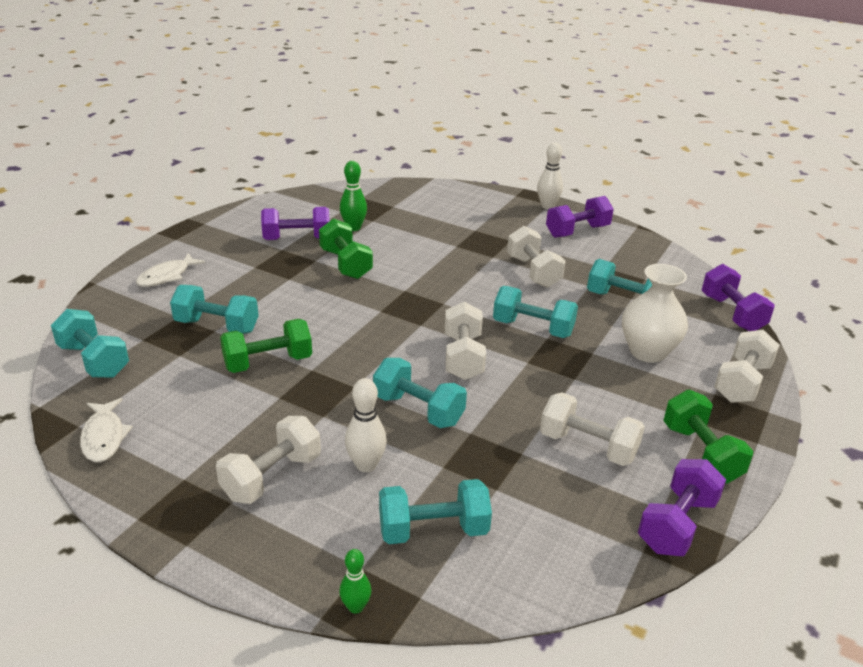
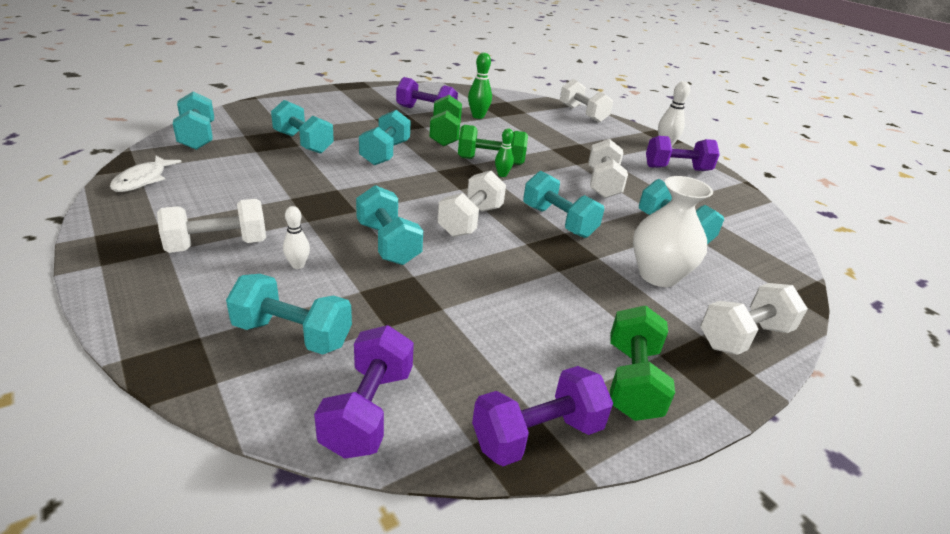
camera: 25 degrees right, 0 degrees up
white fish [136,253,206,287] -> none
green dumbbell [220,319,312,373] -> green dumbbell moved to [458,125,528,165]
green bowling pin [339,549,371,614] -> green bowling pin moved to [495,128,514,177]
white bowling pin [345,378,387,472] -> white bowling pin [283,206,310,269], size x0.64
white dumbbell [540,392,645,466] -> white dumbbell moved to [560,79,613,123]
purple dumbbell [701,264,775,331] -> purple dumbbell moved to [314,325,414,459]
none -> turquoise dumbbell [359,110,411,165]

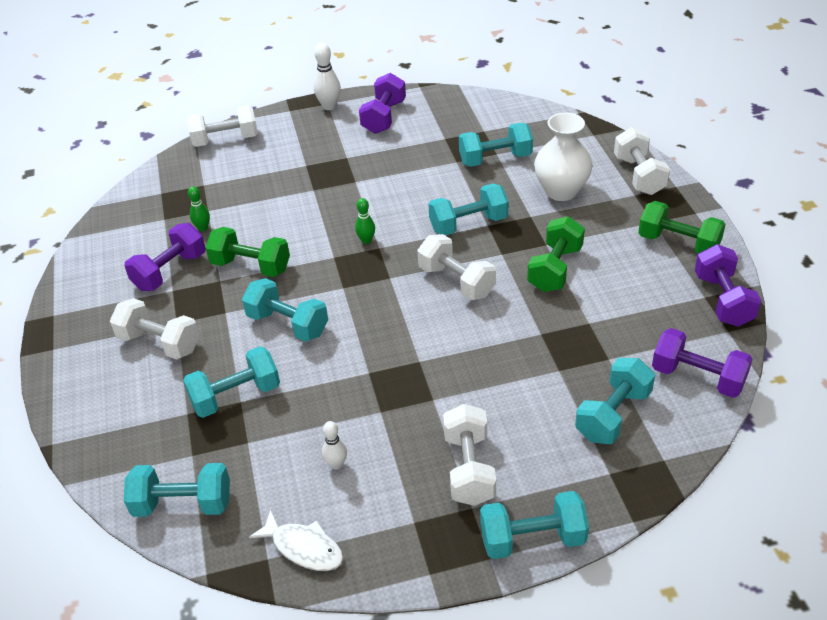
camera: 65 degrees left, 10 degrees up
white bowling pin [283,206,310,269] -> white bowling pin moved to [322,421,347,470]
turquoise dumbbell [356,185,423,265] -> turquoise dumbbell moved to [480,491,589,559]
green dumbbell [458,125,528,165] -> green dumbbell moved to [527,216,585,292]
green bowling pin [468,52,492,119] -> green bowling pin [188,186,210,231], size x0.64
white dumbbell [588,139,628,198] -> white dumbbell moved to [110,298,200,360]

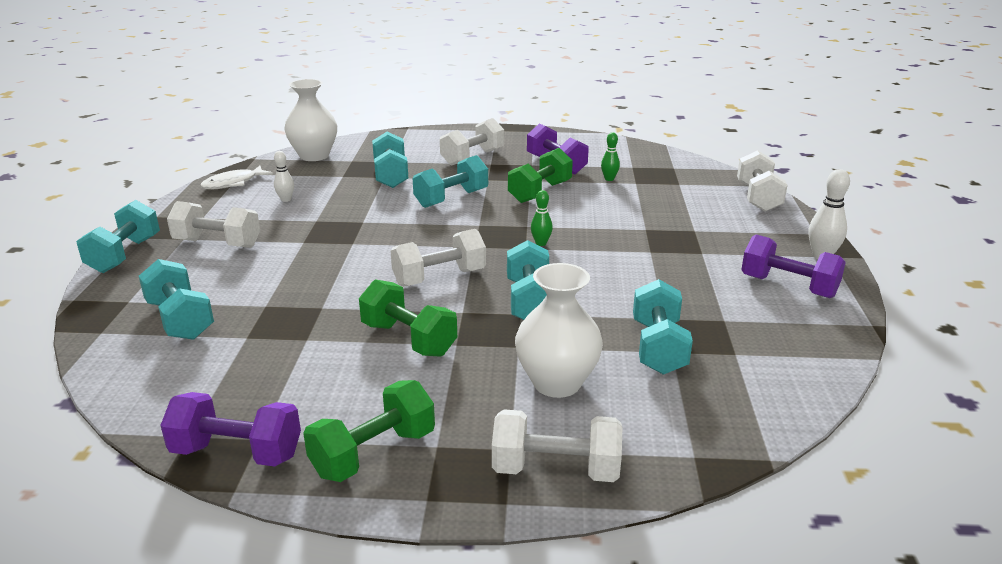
camera: 105 degrees right, 15 degrees down
turquoise dumbbell [124,463,230,517] -> white vase [284,79,337,161]
purple dumbbell [652,328,752,398] -> none

